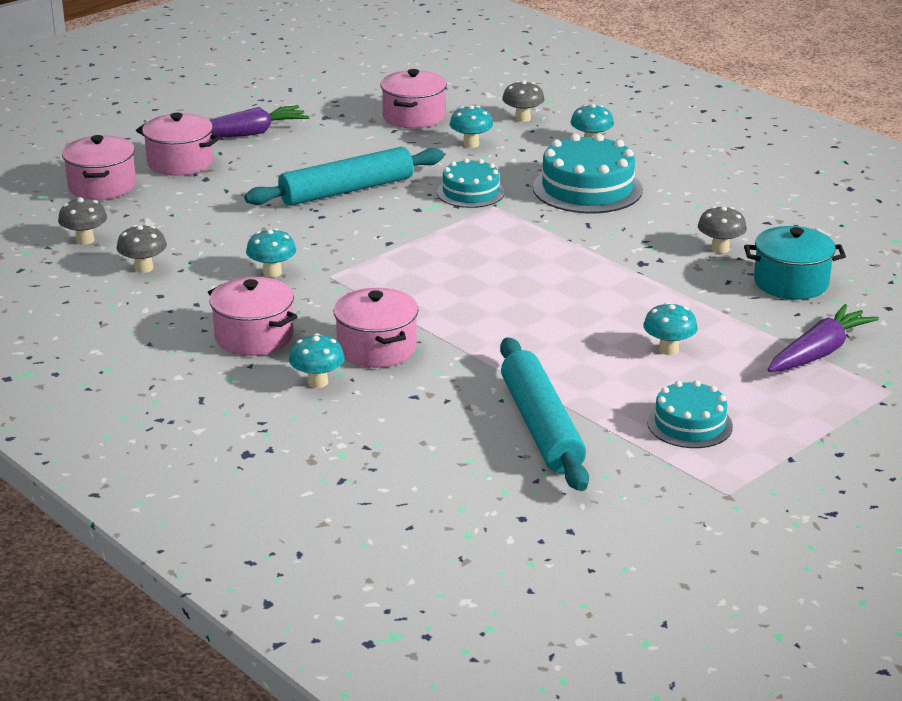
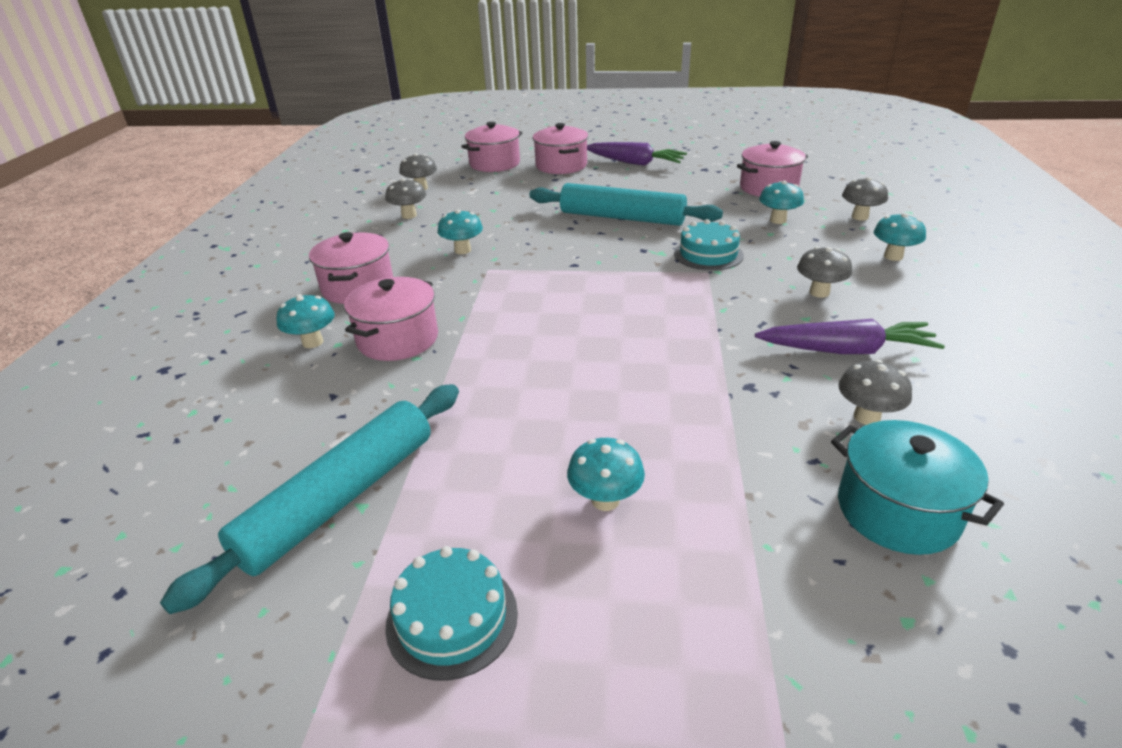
camera: 50 degrees right, 5 degrees up
turquoise cake [533,134,643,213] -> grey mushroom [797,247,852,298]
purple carrot [768,304,879,372] -> purple carrot moved to [755,319,945,354]

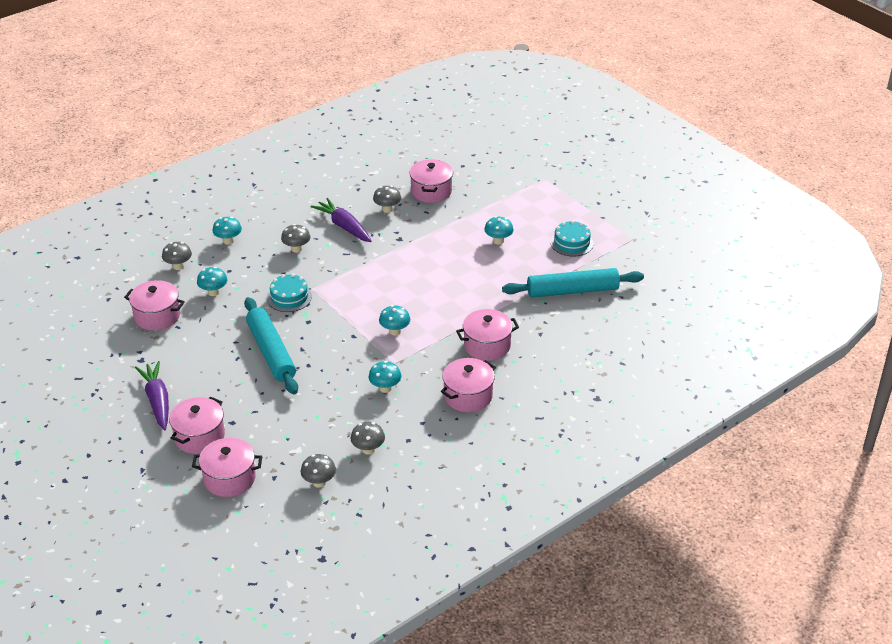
camera: 135 degrees left, 5 degrees up
turquoise mushroom [276,294,335,348] -> turquoise mushroom moved to [379,305,410,335]
turquoise pot [831,420,1004,555] -> pink pot [409,159,453,203]

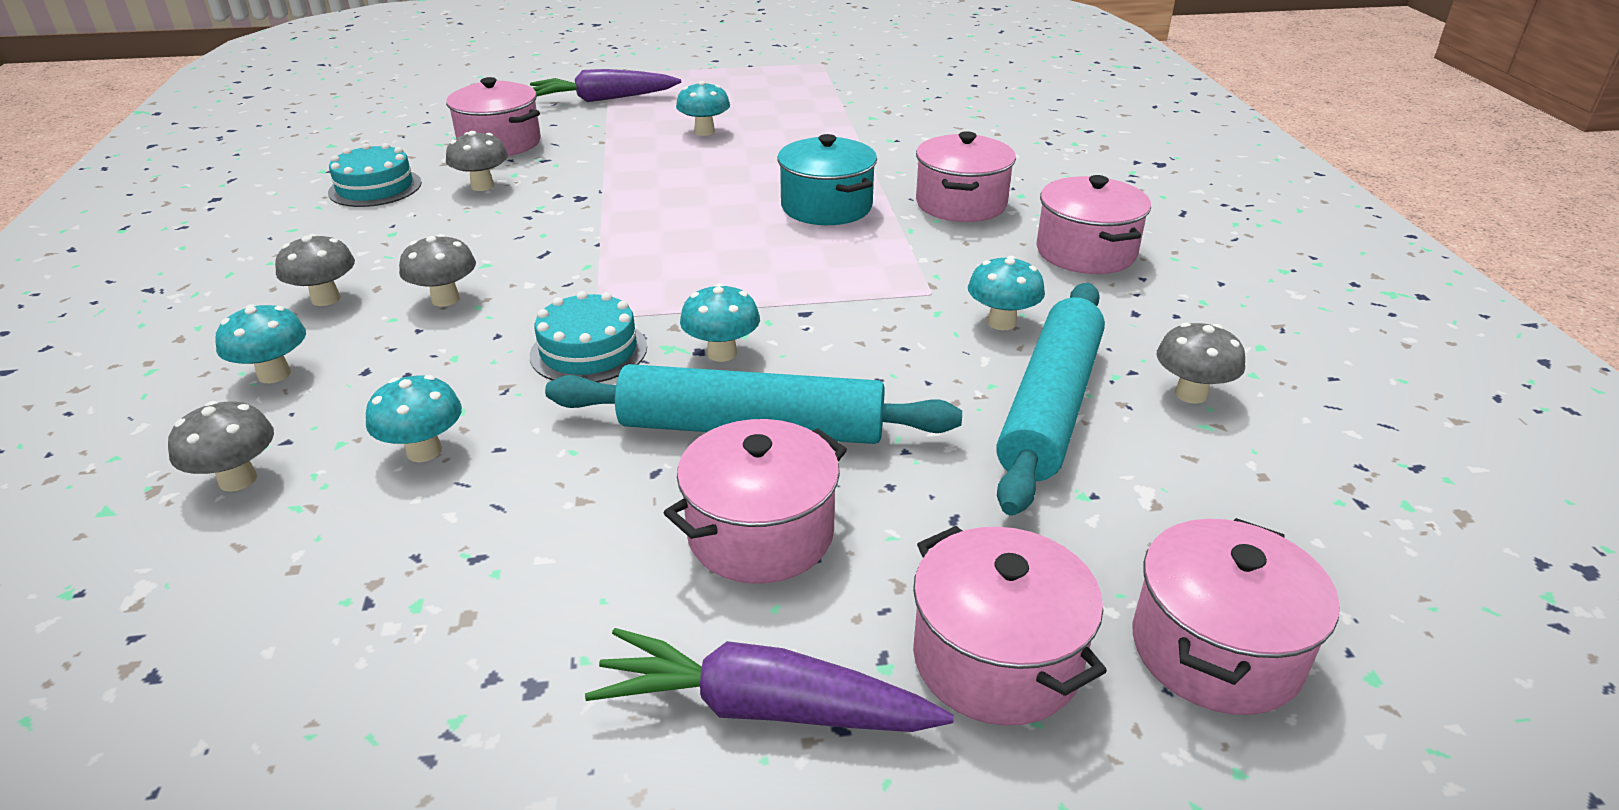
camera: 60 degrees left, 5 degrees down
pink pot [124,280,185,330] -> pink pot moved to [663,419,847,584]
grey mushroom [301,454,336,488] -> grey mushroom moved to [275,234,355,306]
purple carrot [311,198,372,242] -> purple carrot moved to [530,69,681,102]
turquoise mushroom [379,305,410,335] -> turquoise mushroom moved to [680,283,760,362]
turquoise rolling pin [502,268,644,298] -> turquoise rolling pin moved to [996,283,1105,516]
turquoise cake [551,220,593,257] -> turquoise cake moved to [328,143,422,207]
none -> turquoise pot [777,134,877,225]

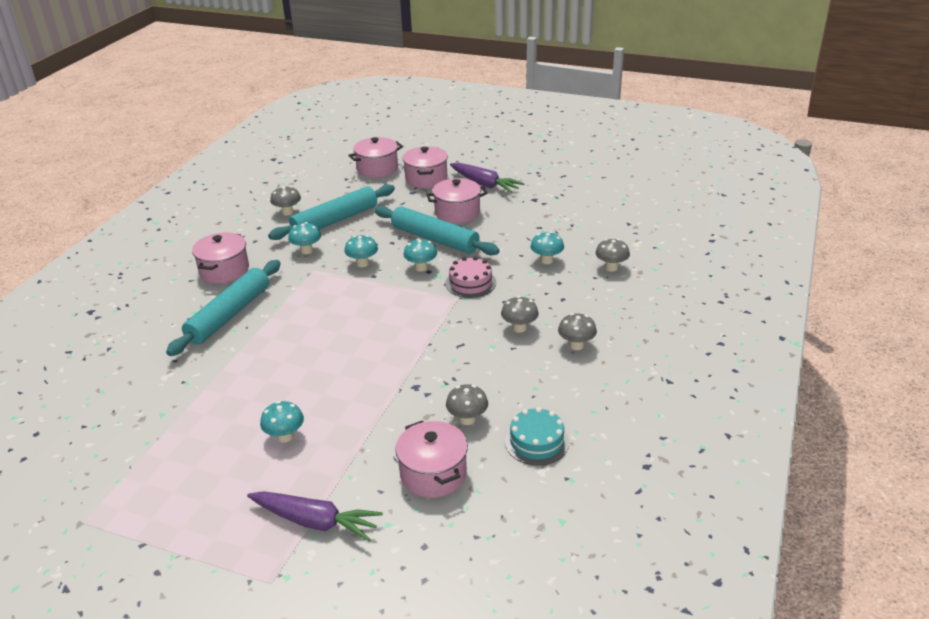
camera: 150 degrees left, 0 degrees up
turquoise mushroom [215,304,306,383] -> turquoise mushroom moved to [345,235,378,267]
turquoise cake [530,291,647,383] -> pink cake [445,257,496,298]
turquoise pot [777,134,877,225] -> none
pink pot [916,131,1016,222] -> turquoise rolling pin [166,260,281,356]

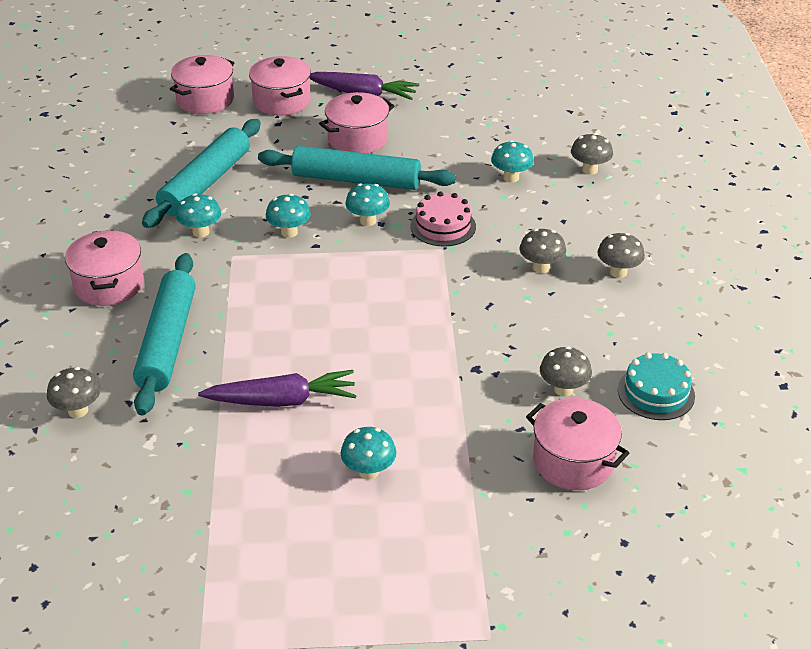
camera: 25 degrees left, 5 degrees up
purple carrot [247,491,383,541] -> purple carrot moved to [198,370,357,407]
grey mushroom [270,186,301,216] -> grey mushroom moved to [47,367,101,418]

